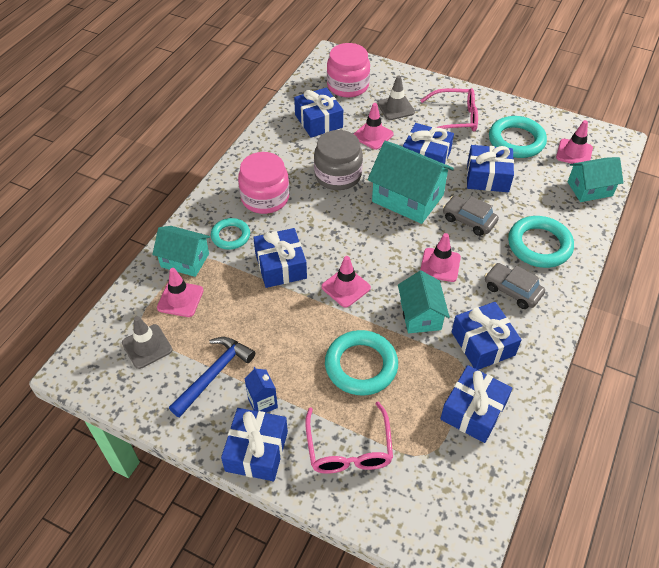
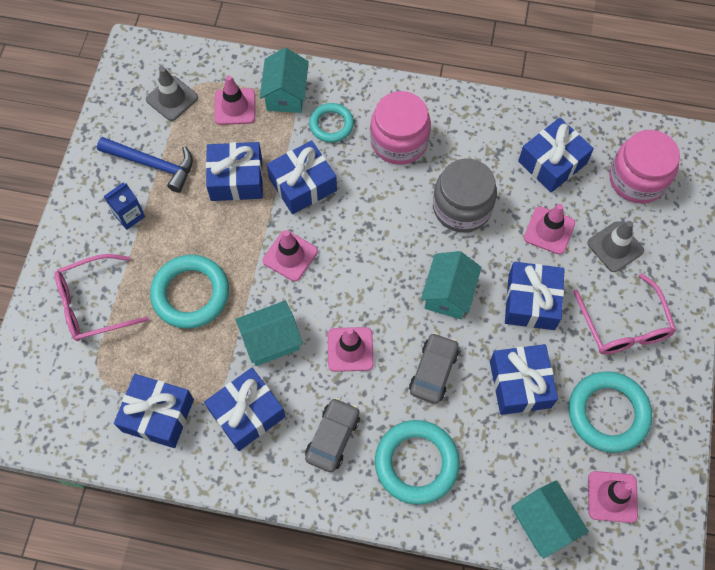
camera: 75 degrees right, 15 degrees up
blue gift [221,408,288,481] -> blue gift moved to [206,142,263,201]
turquoise house [368,141,454,224] -> turquoise house [421,251,482,319], size x0.64

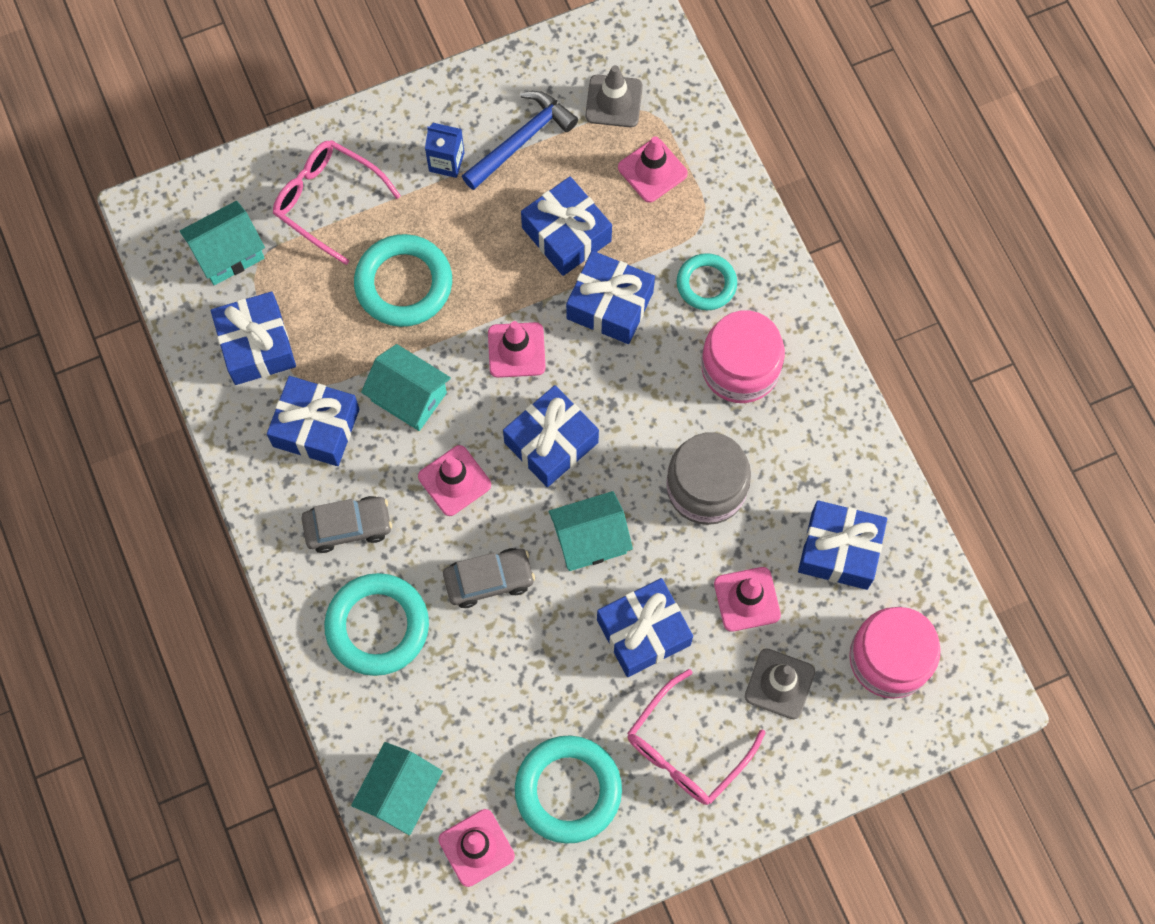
camera: 55 degrees right, 5 degrees up
blue hammer [97,137,193,193] -> blue hammer turned 120 degrees counterclockwise [462,91,578,190]
turquoise house [260,48,309,113] -> turquoise house moved to [180,201,265,285]
blue gift [490,344,558,415] -> blue gift moved to [503,385,599,487]

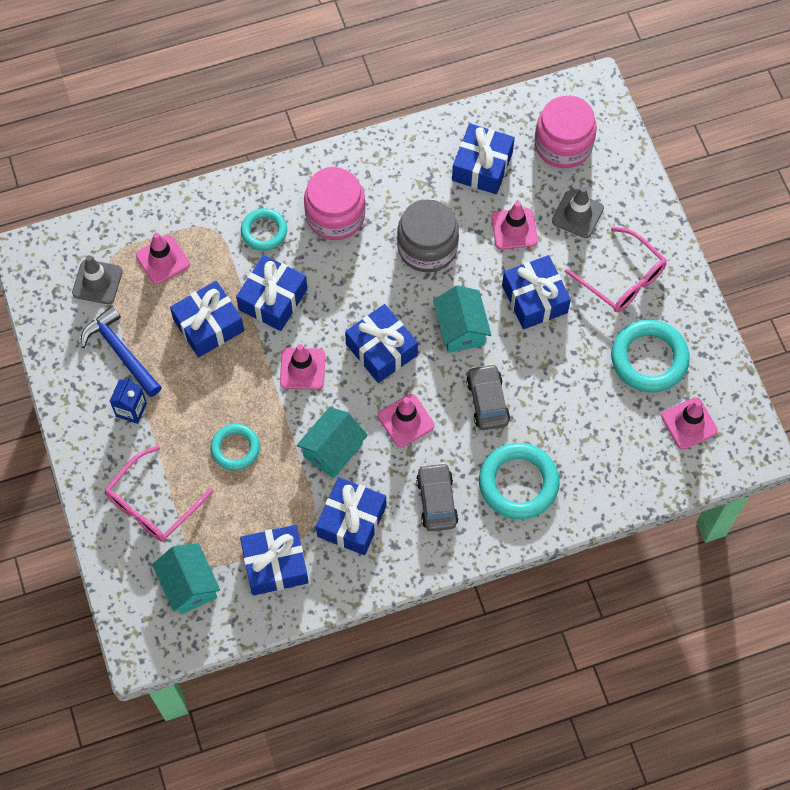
camera: 85 degrees left, 5 degrees down
turquoise house [351,742,443,835] -> none
turquoise ring [354,234,452,327] -> turquoise ring [210,424,260,470], size x0.62

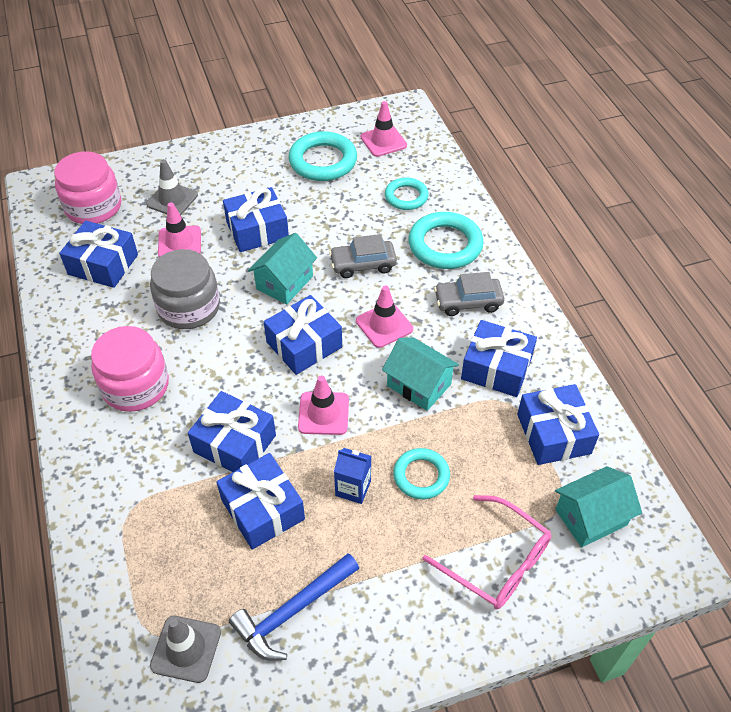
camera: 90 degrees left, 15 degrees down
blue carton [110,378,147,424] -> blue carton moved to [334,448,371,504]
pink traffic cone [136,233,190,284] -> none
turquoise ring [241,208,287,251] -> turquoise ring moved to [385,178,429,210]
turquoise house [433,285,491,353] -> turquoise house turned 45 degrees counterclockwise [248,233,317,305]
pink glasses [565,226,667,312] -> none

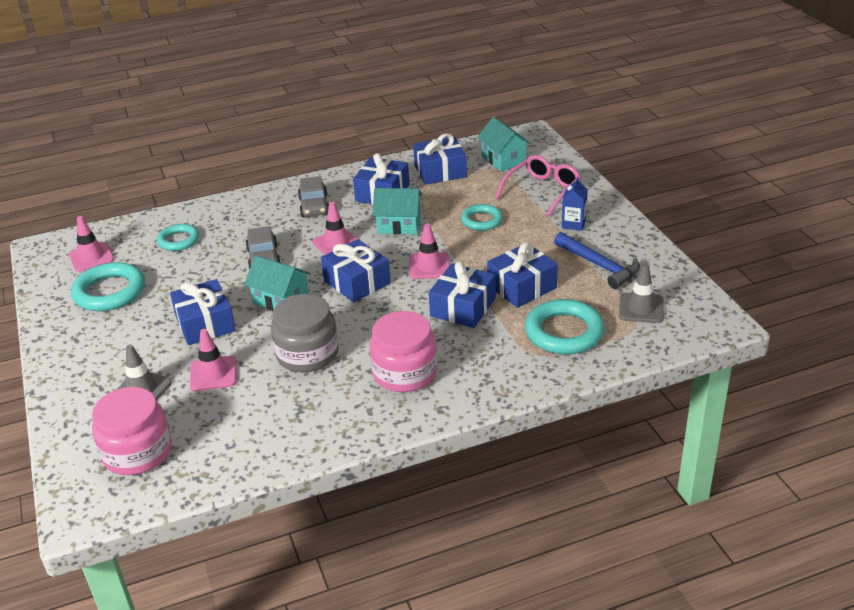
camera: 90 degrees left, 15 degrees down
blue gift [59,221,138,288] -> none
blue carton [334,448,371,504] -> blue carton moved to [562,177,588,231]
turquoise house [382,337,459,411] -> turquoise house turned 60 degrees clockwise [373,188,422,235]
turquoise ring [408,212,484,269] -> turquoise ring moved to [525,299,605,355]

